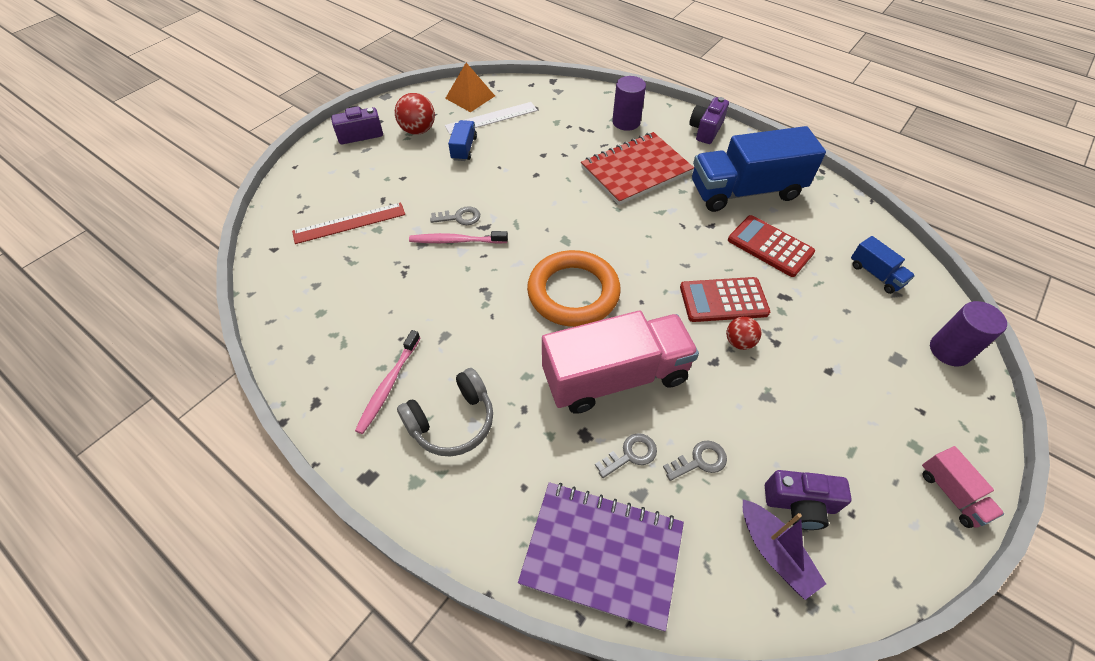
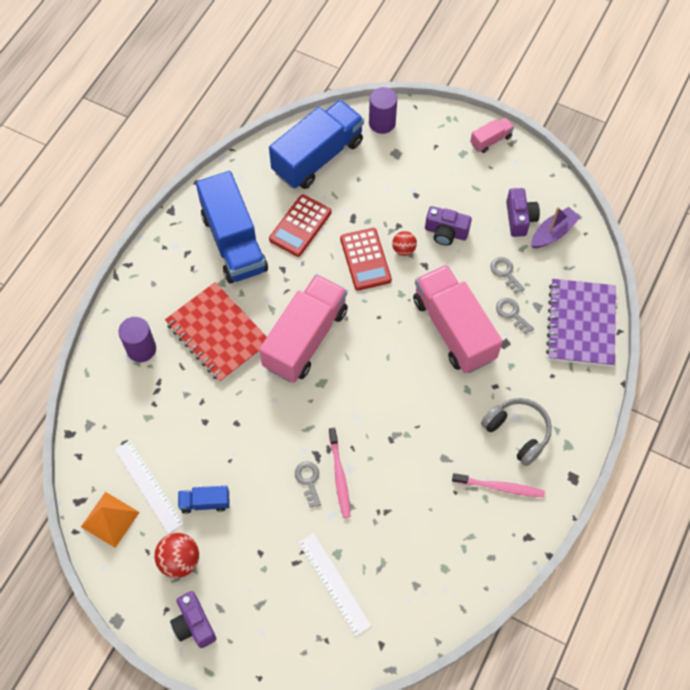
camera: 100 degrees left, 10 degrees up
red ruler [292,203,405,244] -> white ruler [298,533,371,636]
orange ring [527,250,621,327] -> none
purple camera [689,97,729,144] -> purple camera moved to [425,206,472,246]
blue truck [851,236,915,294] -> blue truck [269,100,364,189], size x2.26
none -> pink truck [259,274,348,383]

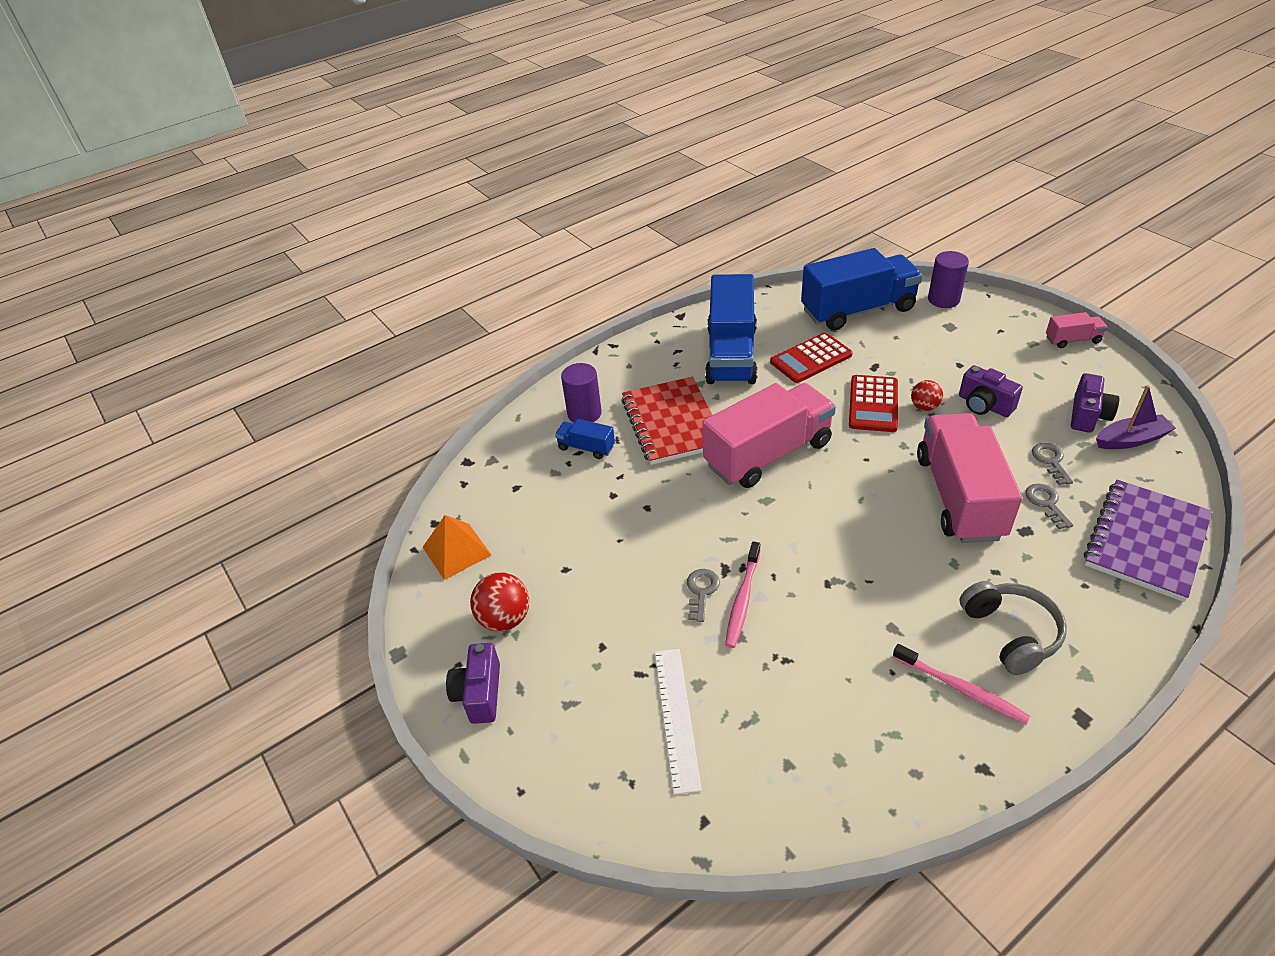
camera: 30 degrees right, 20 degrees down
white ruler [115,440,184,534] -> none
blue truck [178,486,229,514] -> blue truck moved to [555,419,615,459]

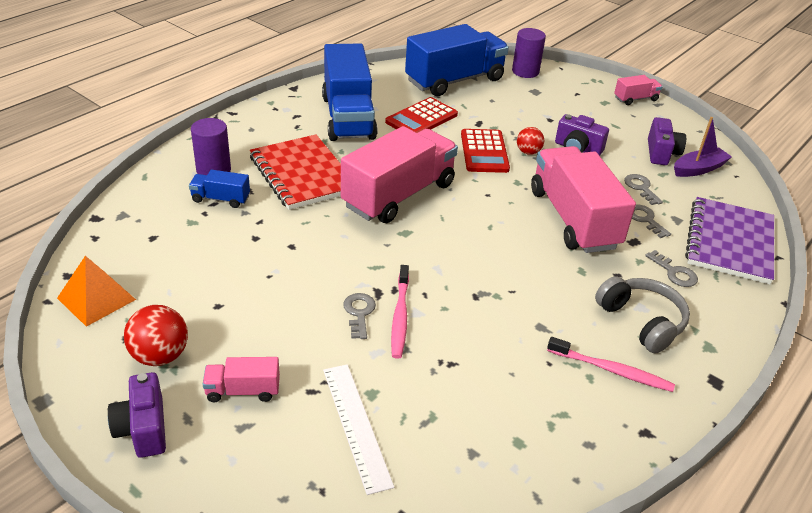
camera: 20 degrees left, 5 degrees down
none -> pink truck [202,357,280,402]
none -> grey key [645,250,698,287]

